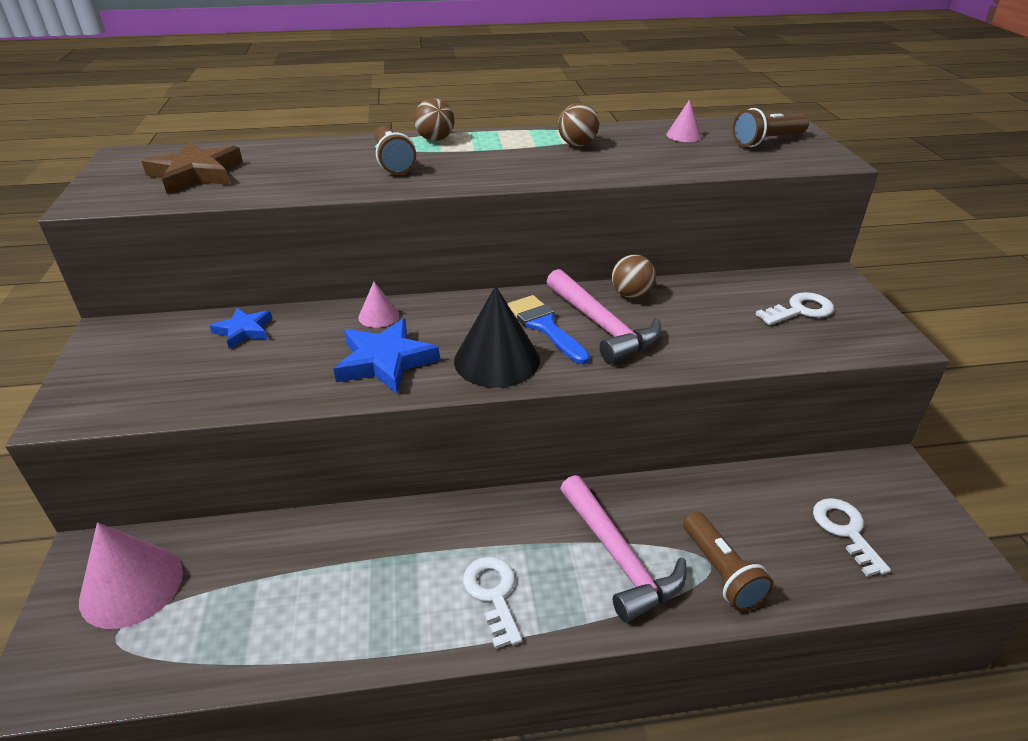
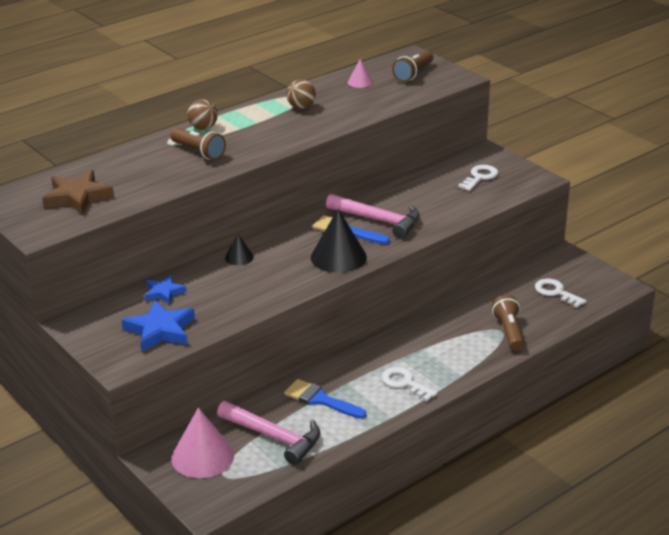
camera: 30 degrees left, 5 degrees down
blue star [333,319,440,394] -> blue star moved to [122,300,195,352]
pink cone [358,282,399,328] -> black cone [225,234,254,265]
pink hammer [560,475,687,622] -> pink hammer moved to [217,401,320,465]
brown ball [612,255,656,299] -> none
brown flashlight [683,512,774,611] -> brown flashlight turned 135 degrees counterclockwise [492,295,524,351]
none -> blue brush [284,379,367,419]

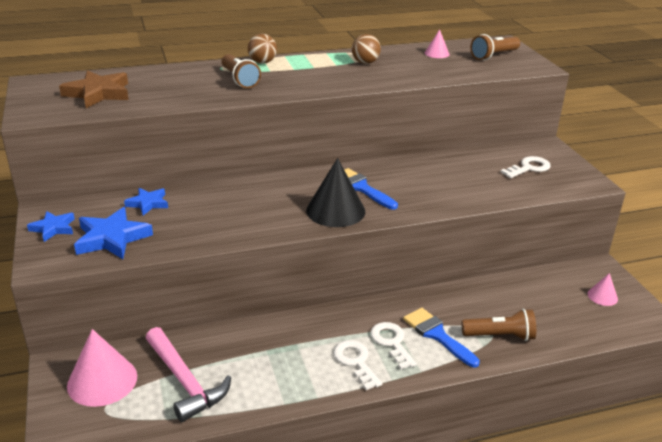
camera: 20 degrees right, 0 degrees up
black cone [225,234,254,265] -> none
blue brush [284,379,367,419] -> blue brush moved to [403,308,480,367]
pink hammer [326,194,420,239] -> none
brown flashlight [492,295,524,351] -> brown flashlight turned 75 degrees clockwise [462,309,536,341]
white key [535,279,587,308] -> white key moved to [370,322,417,370]
none -> blue star [27,211,75,242]
none -> pink cone [588,273,618,306]

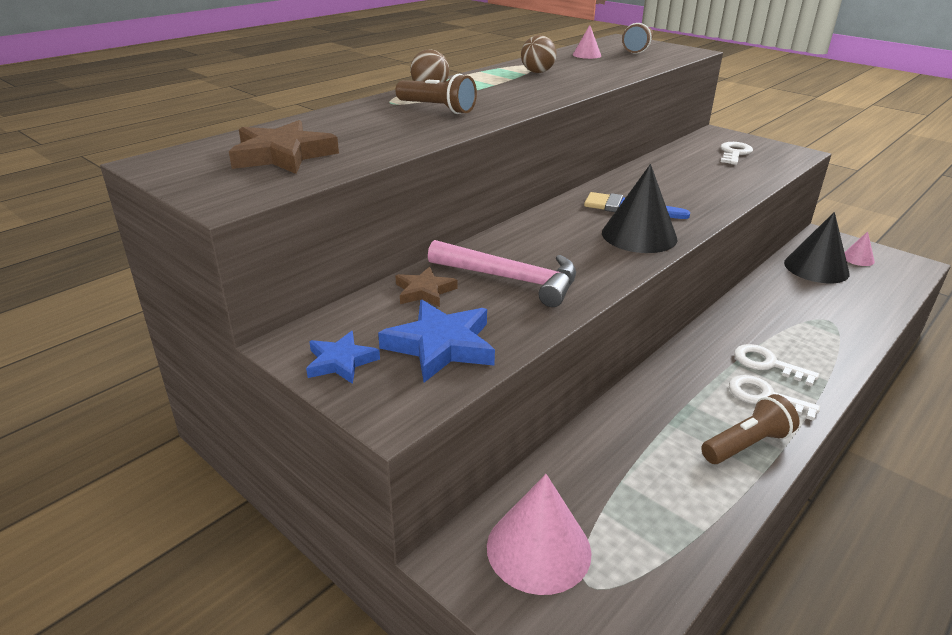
camera: 30 degrees left, 0 degrees up
blue star [124,188,168,216] -> brown star [396,266,457,307]
pink hammer [146,327,231,422] -> pink hammer moved to [428,240,576,307]
blue brush [403,308,480,367] -> none
brown flashlight [462,309,536,341] -> brown flashlight moved to [701,394,800,464]
none -> black cone [784,212,850,283]

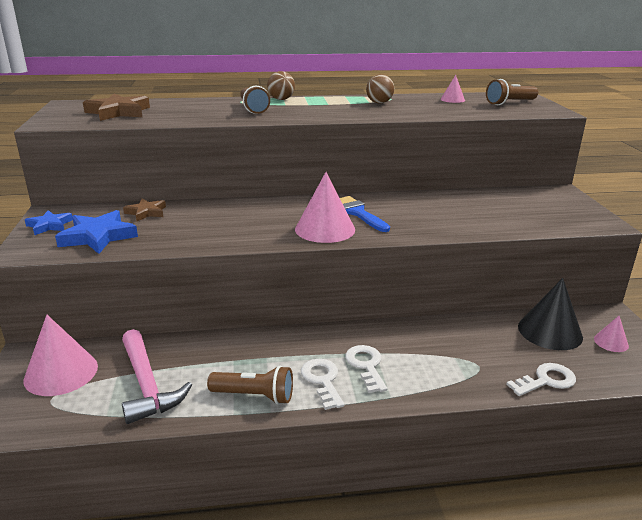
camera: 40 degrees right, 5 degrees down
pink hammer [428,240,576,307] -> pink hammer moved to [122,329,192,424]
black cone [602,164,678,253] -> pink cone [295,172,355,243]
white key [721,142,753,165] -> white key moved to [506,363,576,396]

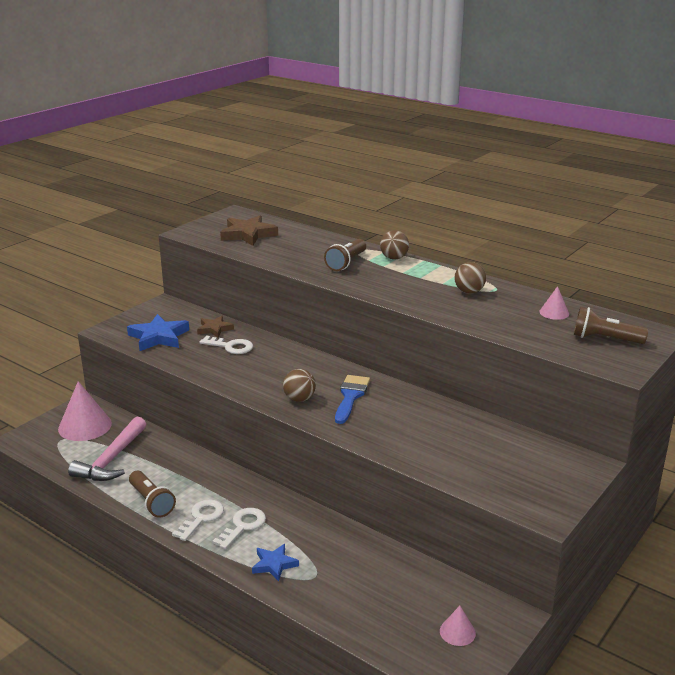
camera: 45 degrees right, 0 degrees up
blue star [25,210,73,235] -> blue star moved to [252,544,299,582]
pink cone [295,172,355,243] -> brown ball [283,369,316,402]
white key [506,363,576,396] -> white key moved to [200,335,253,354]
black cone [518,278,583,350] -> none

